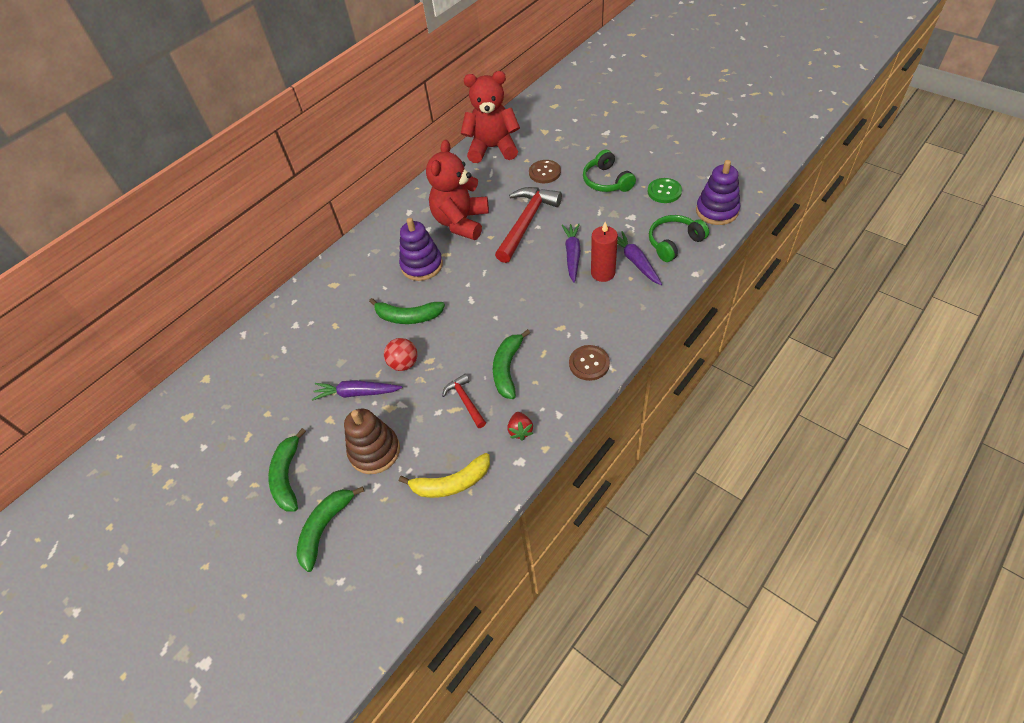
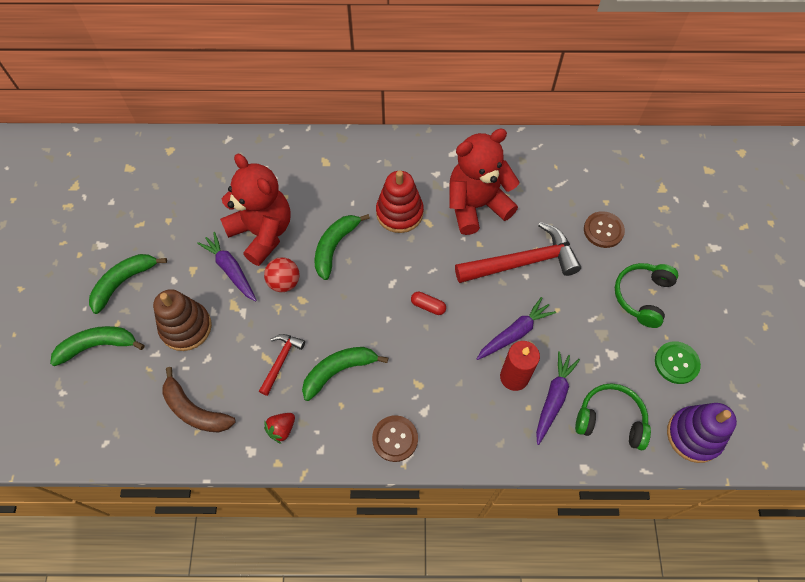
camera: 45 degrees right, 10 degrees up
green banana [369,298,445,324] -> green banana turned 60 degrees clockwise [315,214,370,280]
purple stacking toy [399,218,443,281] -> red stacking toy [376,171,424,233]
yellow banana [399,453,490,498] -> brown banana [162,367,236,433]
red teddy bear [461,71,520,163] -> red teddy bear moved to [220,153,291,266]
none -> red capsule [411,292,446,315]

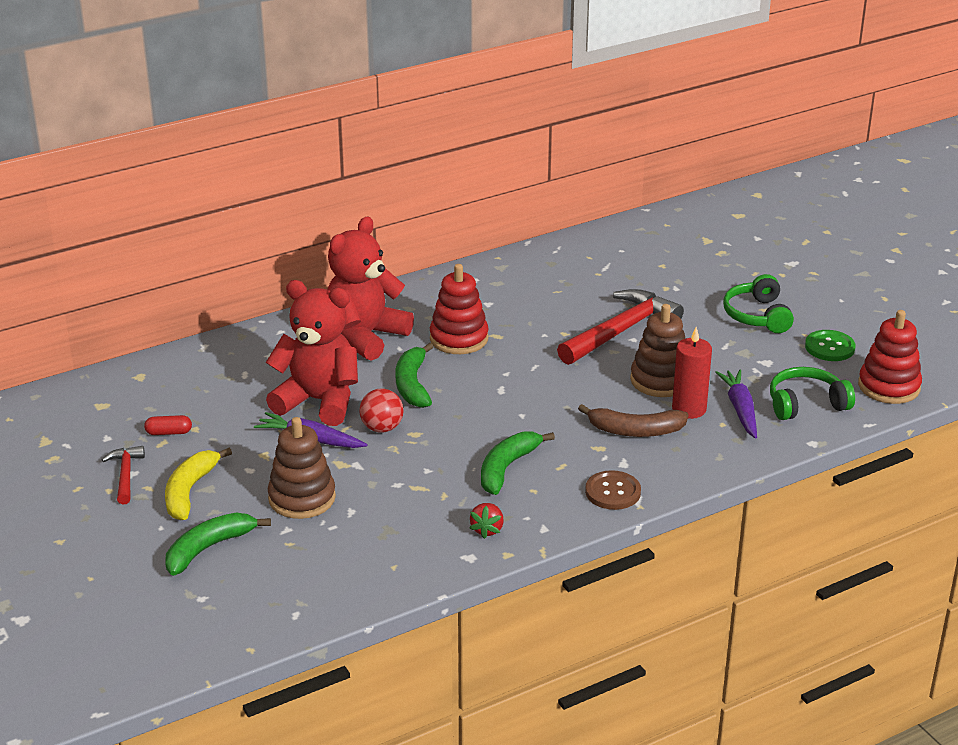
camera: 30 degrees left, 30 degrees down
green banana [89,254,167,314] -> yellow banana [165,448,232,520]
brown banana [162,367,236,433] -> brown banana moved to [578,404,689,437]
red hammer [259,334,305,396] -> red hammer moved to [102,446,145,505]
red capsule [411,292,446,315] -> red capsule moved to [144,415,192,435]
red teddy bear [449,129,519,235] -> red teddy bear moved to [327,217,414,361]
purple carrot [477,297,556,360] -> brown stacking toy [630,304,685,397]
brown button [584,211,625,248] -> none
purple stacking toy [667,403,737,463] -> red stacking toy [858,310,922,404]

